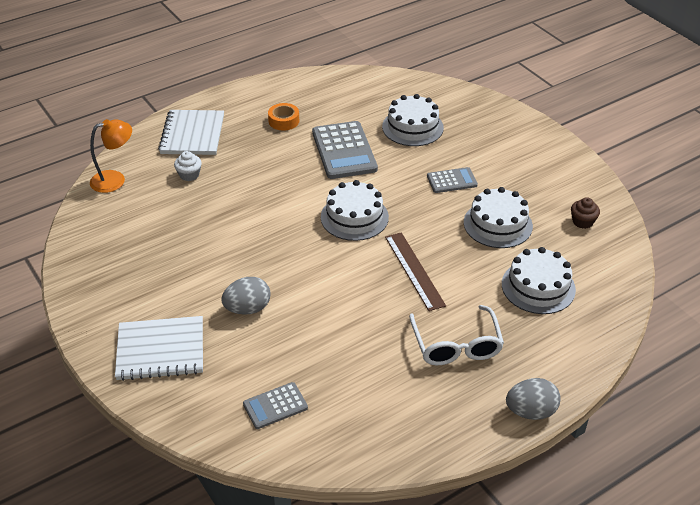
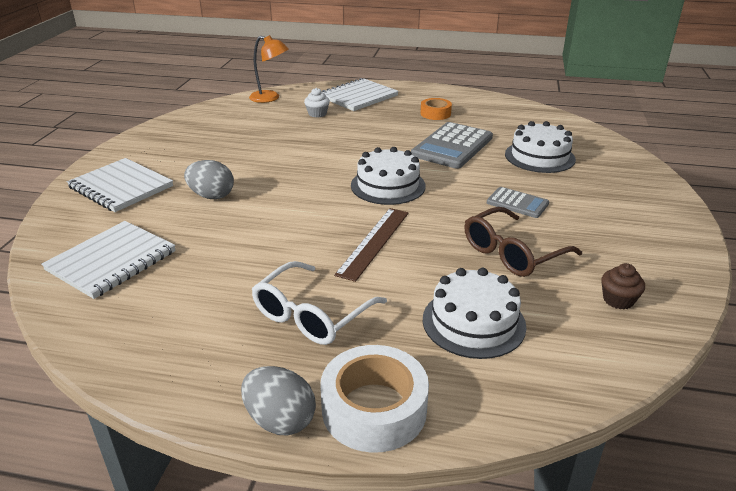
camera: 45 degrees right, 10 degrees down
grey calculator [243,382,308,429] -> white notebook [41,221,176,299]
white cake [464,187,533,248] -> brown glasses [464,207,582,277]
none -> white tape [320,345,429,453]

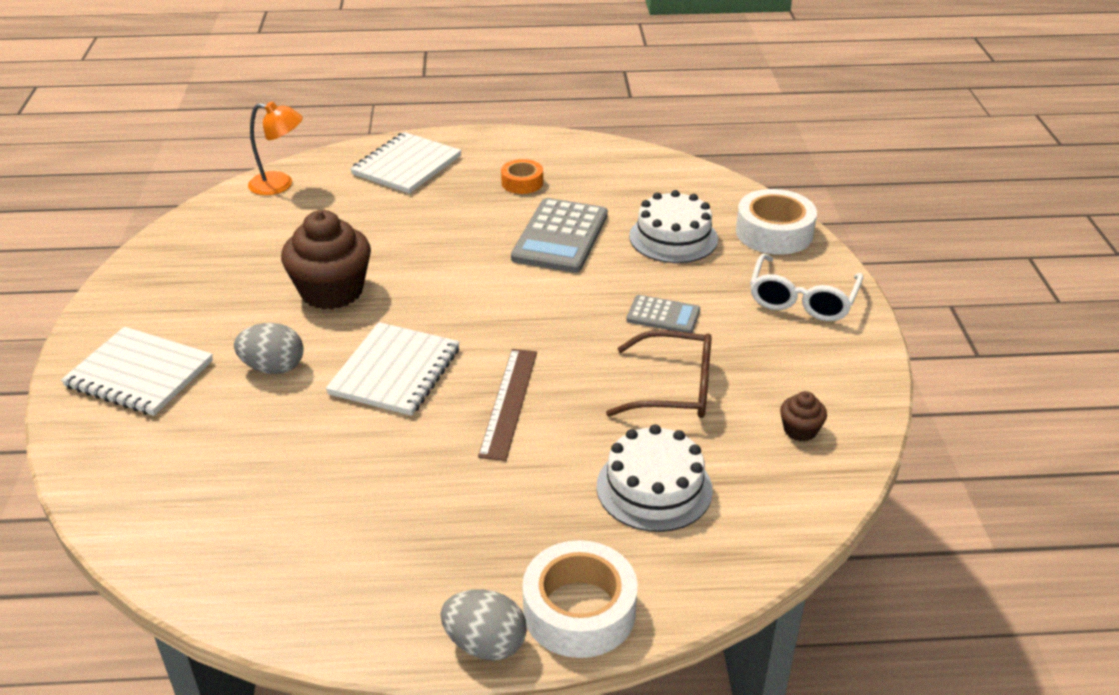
camera: 15 degrees left, 5 degrees up
white notebook [41,221,176,299] -> white notebook moved to [326,322,460,416]
white glasses [252,261,387,345] -> white glasses moved to [750,253,863,321]
white cupcake [304,88,330,118] -> none
white cake [351,147,426,205] -> none
brown glasses [464,207,582,277] -> brown glasses turned 120 degrees counterclockwise [606,330,712,418]
none -> brown cupcake [281,210,371,310]
none -> white tape [736,189,817,255]

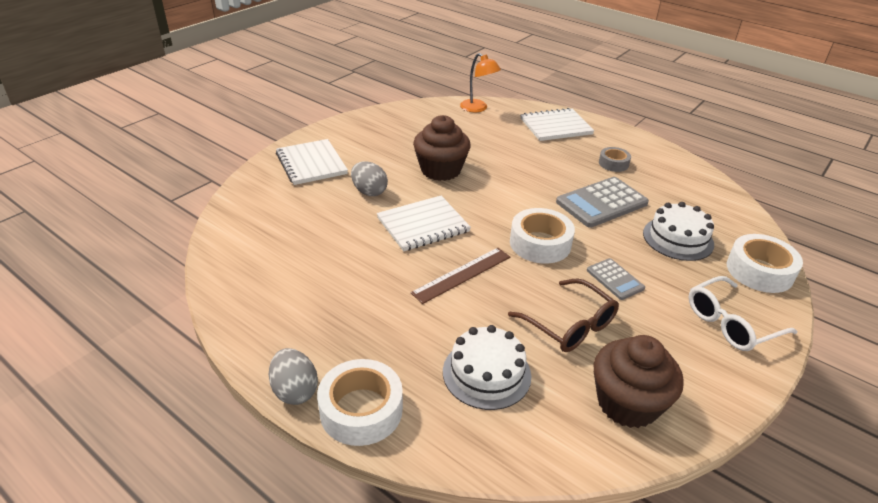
camera: 40 degrees right, 0 degrees up
orange tape [501,159,543,194] -> grey tape [599,147,631,172]
brown cupcake [780,391,827,441] -> brown cupcake [593,335,684,428], size x2.20
none -> white tape [510,208,575,264]

